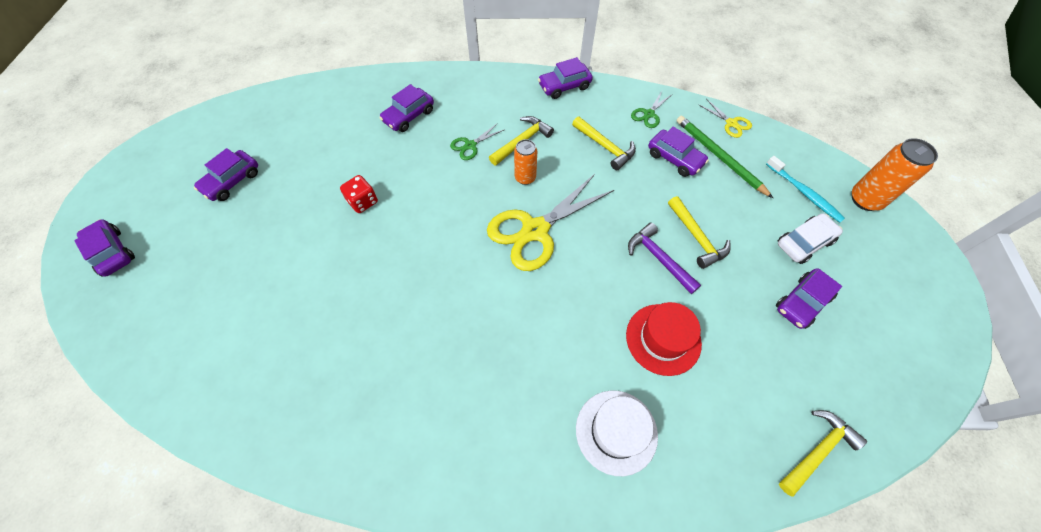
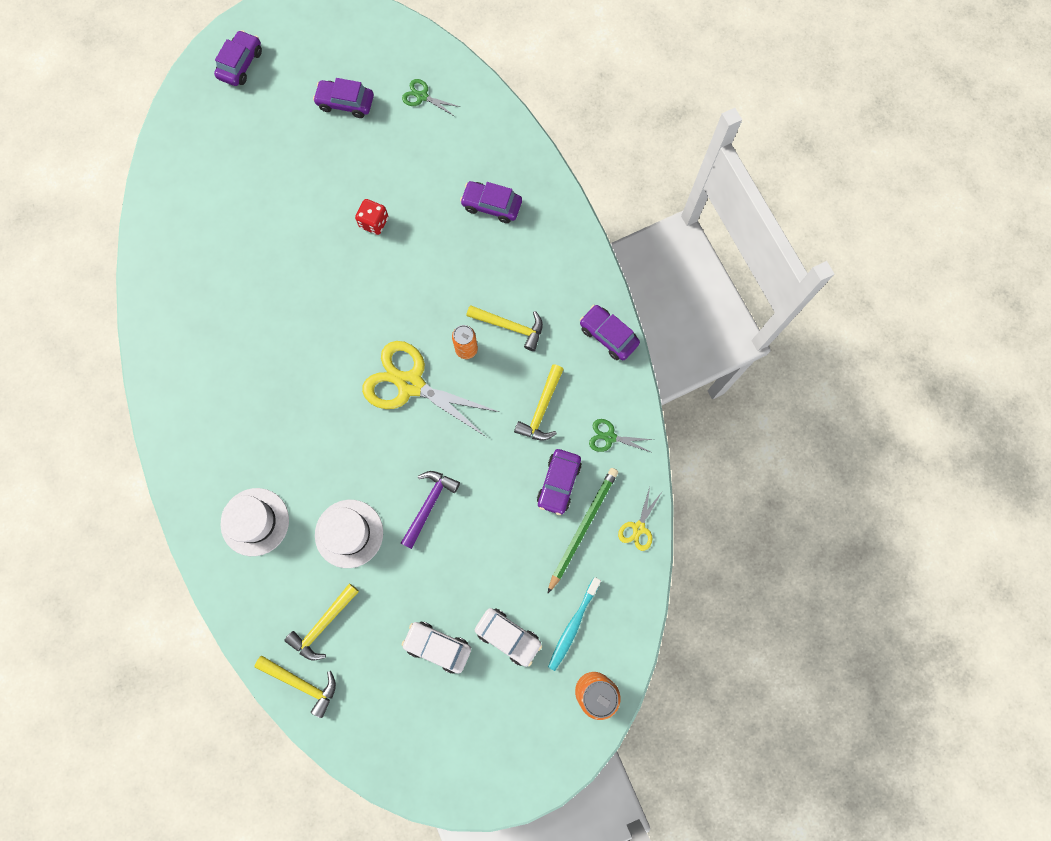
camera: 65 degrees right, 15 degrees up
green scissors [450,123,505,160] -> green scissors moved to [402,79,460,116]
red hat [626,302,702,376] -> white hat [315,500,383,568]
yellow hammer [668,196,731,269] -> yellow hammer moved to [284,583,359,660]
purple car [776,268,842,329] -> white car [402,622,471,674]

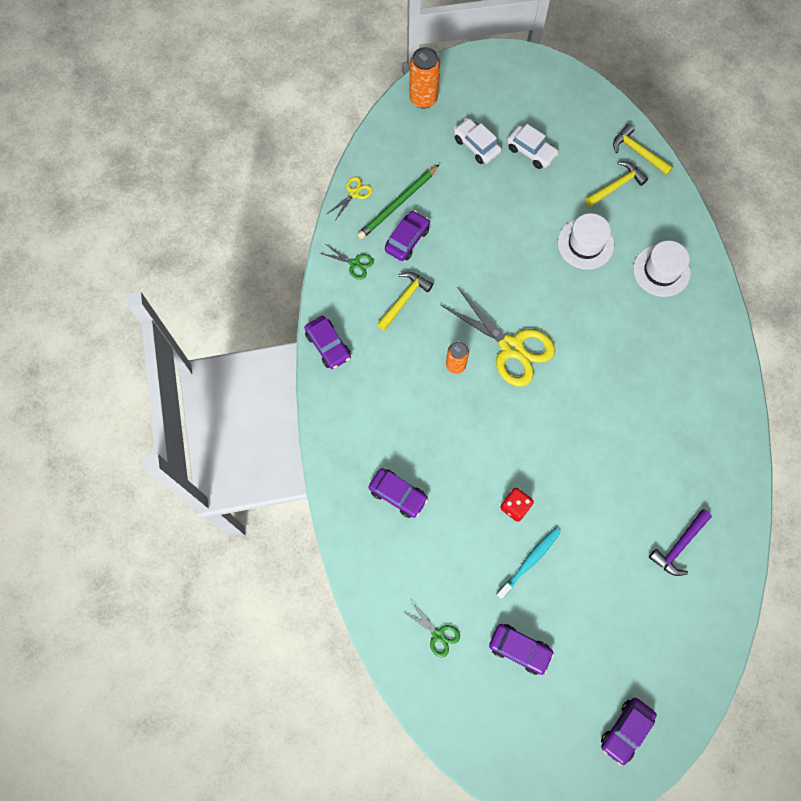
camera: 165 degrees left, 5 degrees down
purple hammer [401,471,460,549] -> purple hammer moved to [649,509,712,576]
yellow hammer [466,305,543,351] -> none
turquoise toothbrush [548,577,601,671] -> turquoise toothbrush moved to [496,528,560,599]

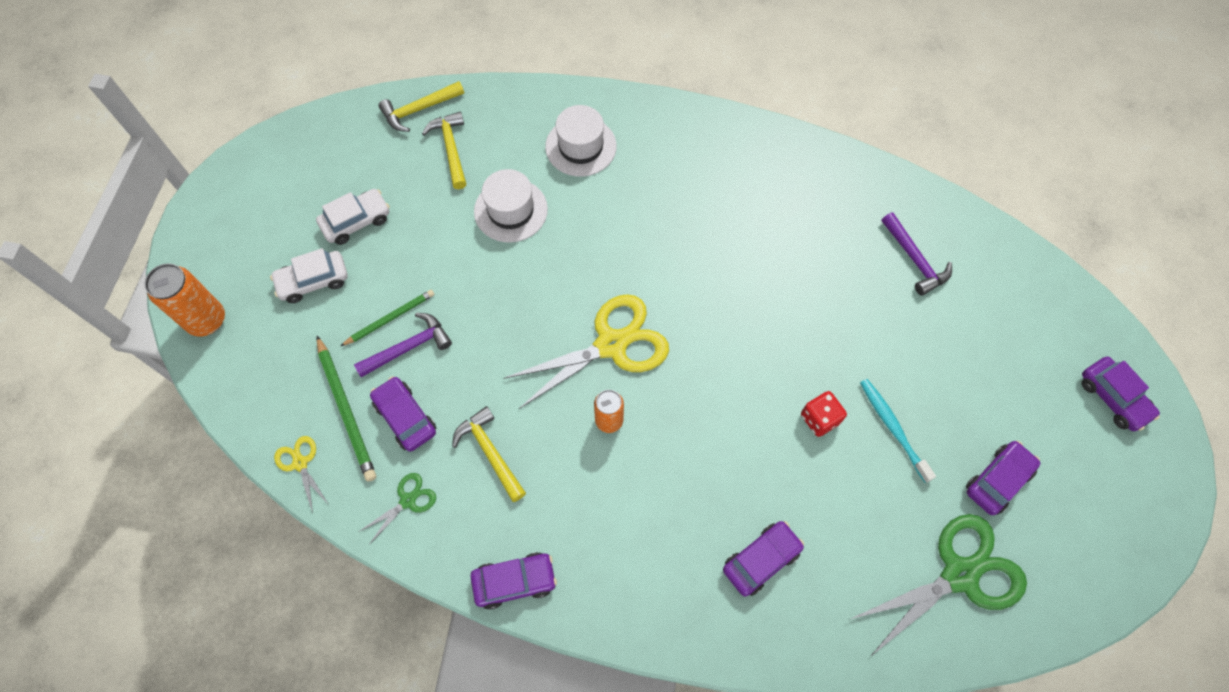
camera: 70 degrees left, 5 degrees down
green scissors [403,602,460,657] -> green scissors [851,514,1027,656], size x2.17
none -> green pencil [341,290,434,346]
none -> purple hammer [354,313,452,377]

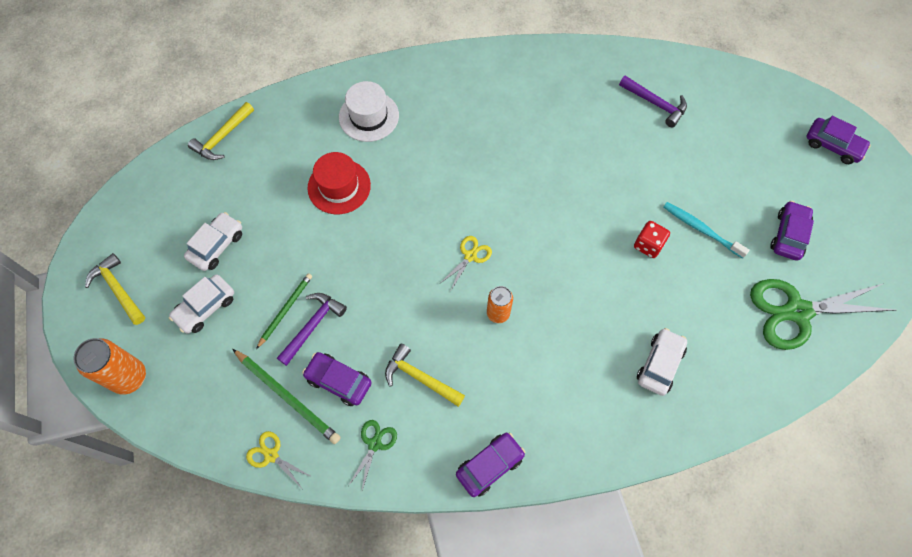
camera: 25 degrees left, 0 degrees up
yellow hammer [422,112,466,189] -> yellow hammer moved to [85,253,145,325]
white hat [474,169,548,243] -> red hat [307,152,371,214]
yellow scissors [503,294,669,409] -> yellow scissors [442,236,492,290], size x0.46
purple car [723,521,804,597] -> white car [637,328,687,396]
green scissors [851,514,1027,656] -> green scissors turned 135 degrees counterclockwise [750,279,896,350]

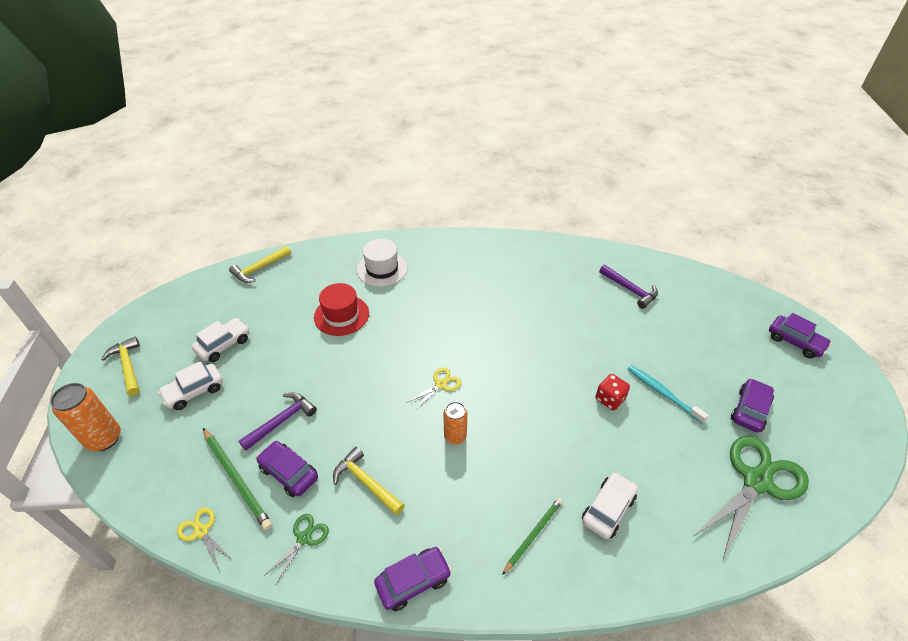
camera: 10 degrees right, 20 degrees down
green pencil [256,273,312,349] -> green pencil moved to [502,498,563,575]
green scissors [750,279,896,350] -> green scissors turned 135 degrees clockwise [694,436,809,560]

